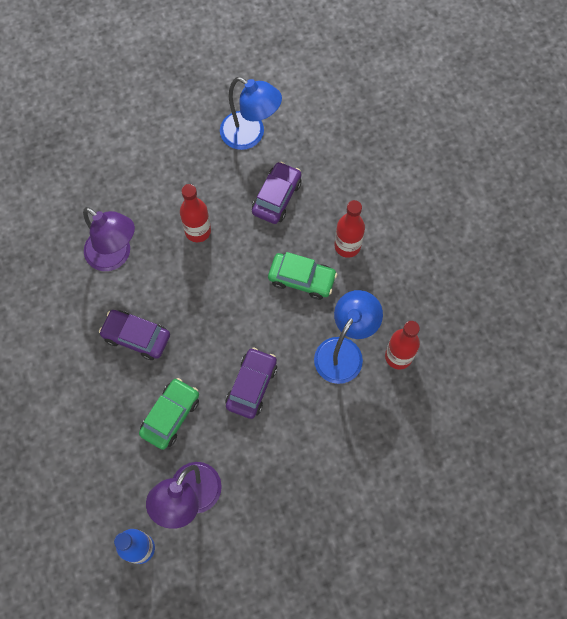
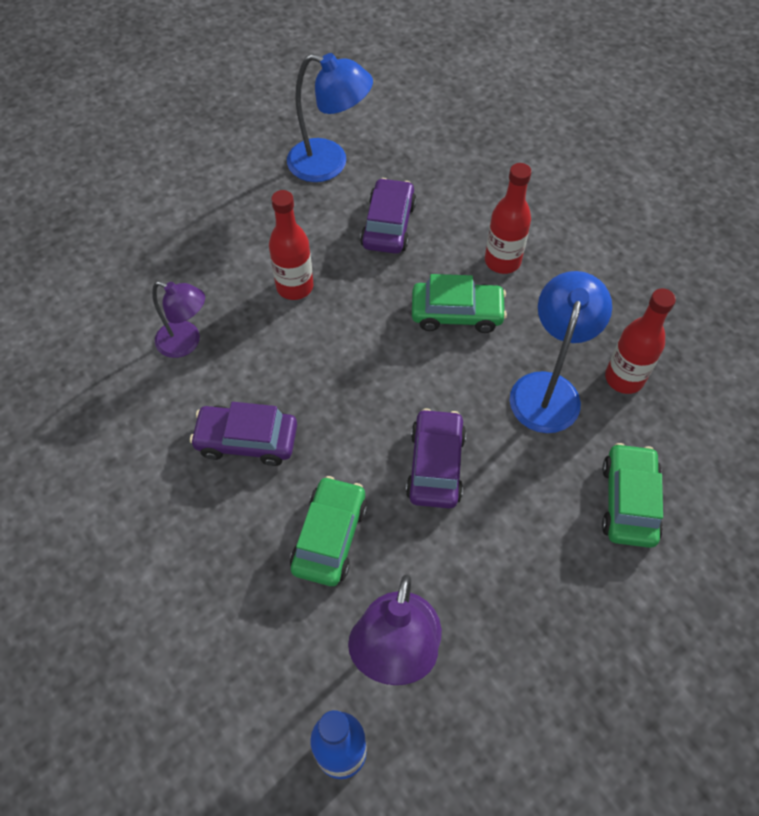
camera: 15 degrees left, 10 degrees down
purple lamp [83,207,135,271] -> purple lamp [152,281,205,358], size x0.66
none -> green car [602,443,663,548]

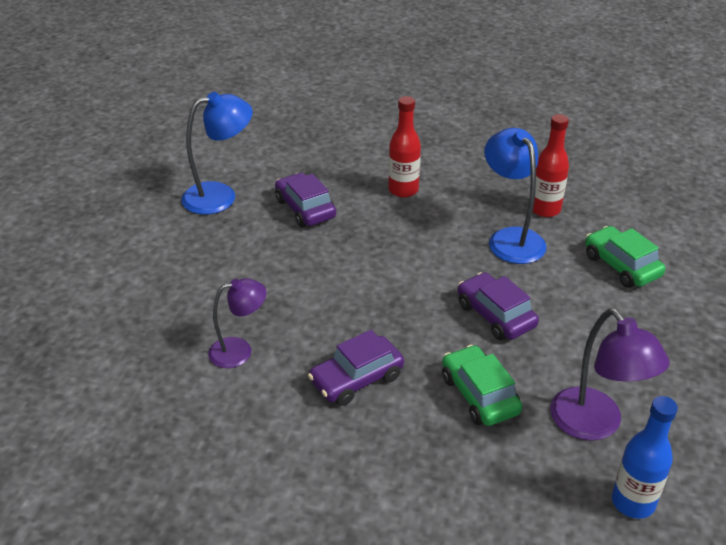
camera: 40 degrees left, 20 degrees down
red bottle [269,190,313,300] -> none
green car [412,274,507,333] -> none

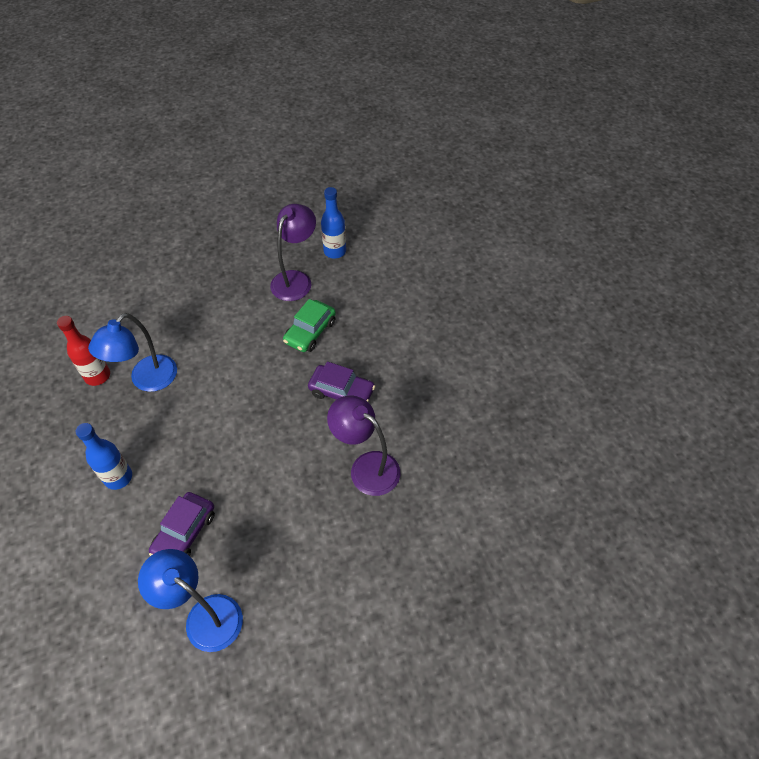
camera: 125 degrees left, 15 degrees up
purple lamp [208,278,266,368] -> purple lamp [327,395,400,496], size x1.51
red bottle [388,96,421,198] -> blue bottle [76,423,132,490]
purple car [458,272,539,341] -> none
green car [585,226,666,288] -> none

